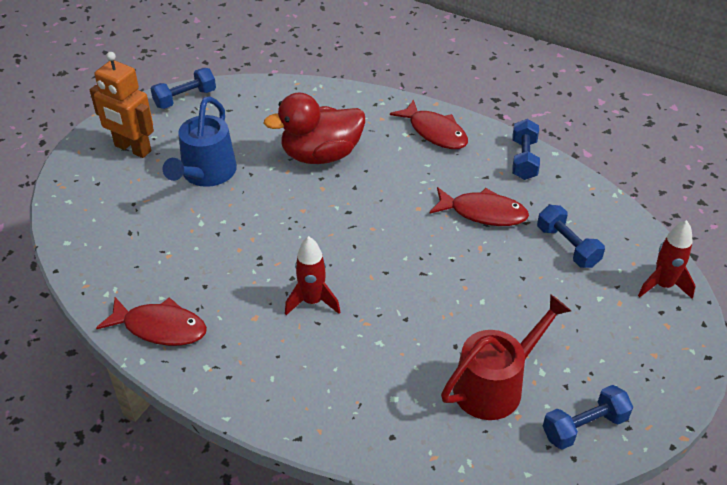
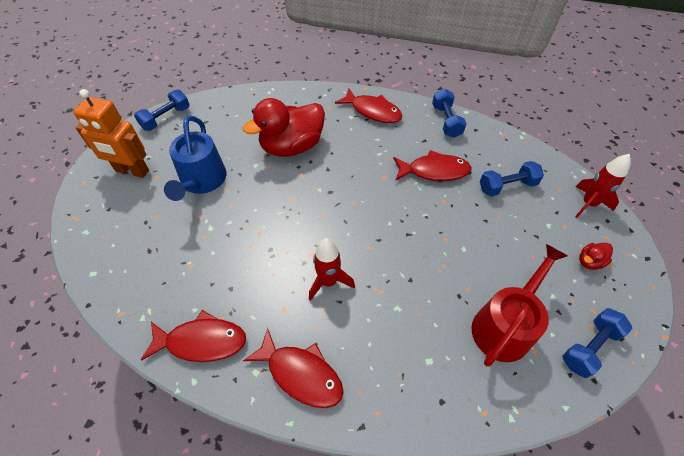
camera: 15 degrees left, 10 degrees up
blue dumbbell [537,205,605,268] -> blue dumbbell turned 60 degrees counterclockwise [480,161,544,196]
none -> red fish [243,328,344,408]
none -> red duck [579,243,613,270]

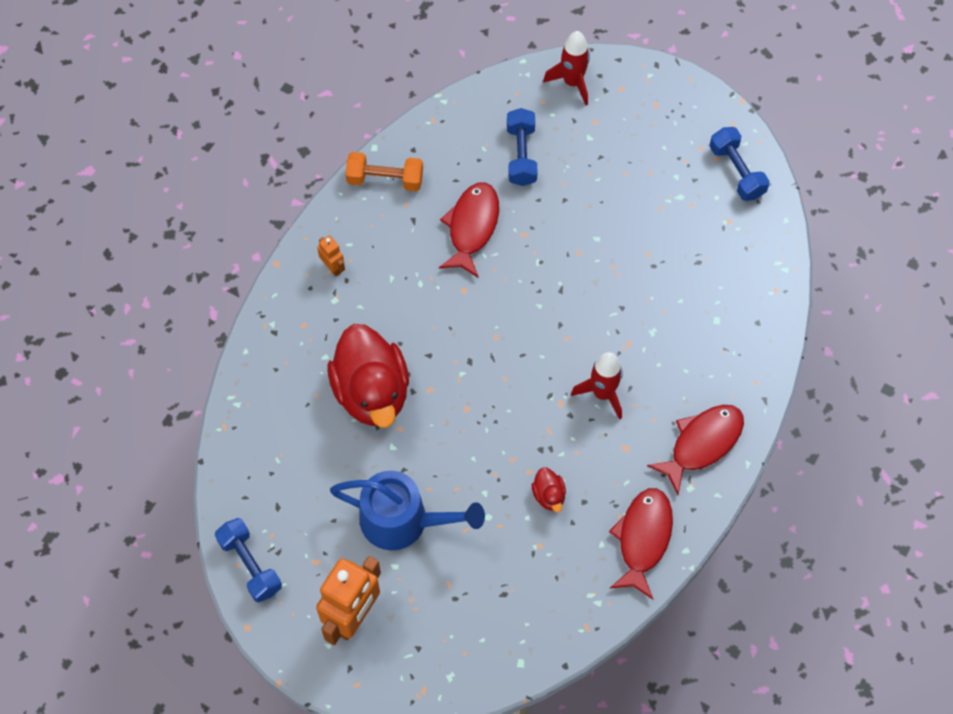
camera: 75 degrees left, 10 degrees up
red fish [335,89,403,123] -> orange robot [317,236,345,276]
blue dumbbell [432,89,467,138] -> orange dumbbell [346,152,423,191]
red watering can [472,244,568,367] -> none
red duck [579,243,613,270] -> red duck moved to [532,467,566,512]

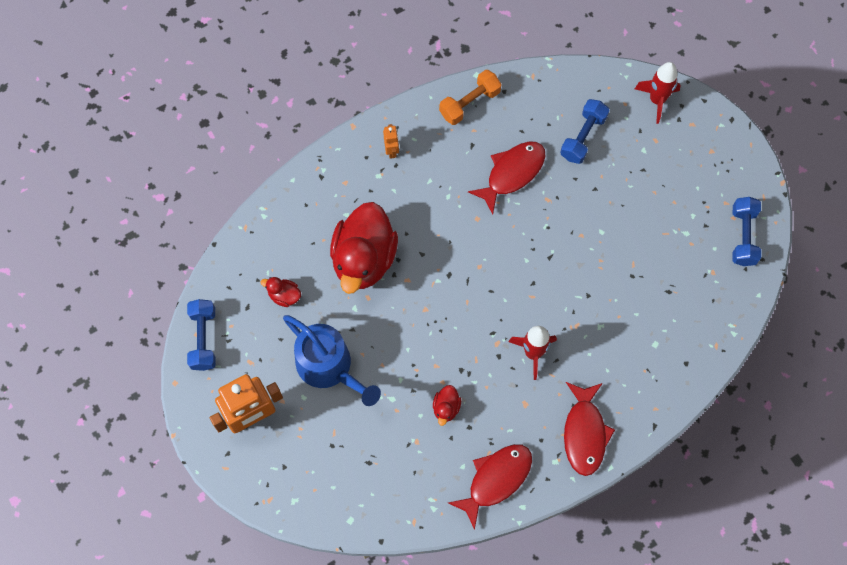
camera: 30 degrees right, 5 degrees up
orange dumbbell [346,152,423,191] -> orange dumbbell turned 75 degrees counterclockwise [439,70,501,125]
red fish [647,405,744,495] -> red fish turned 105 degrees clockwise [564,382,615,476]
none -> red duck [261,277,301,307]

